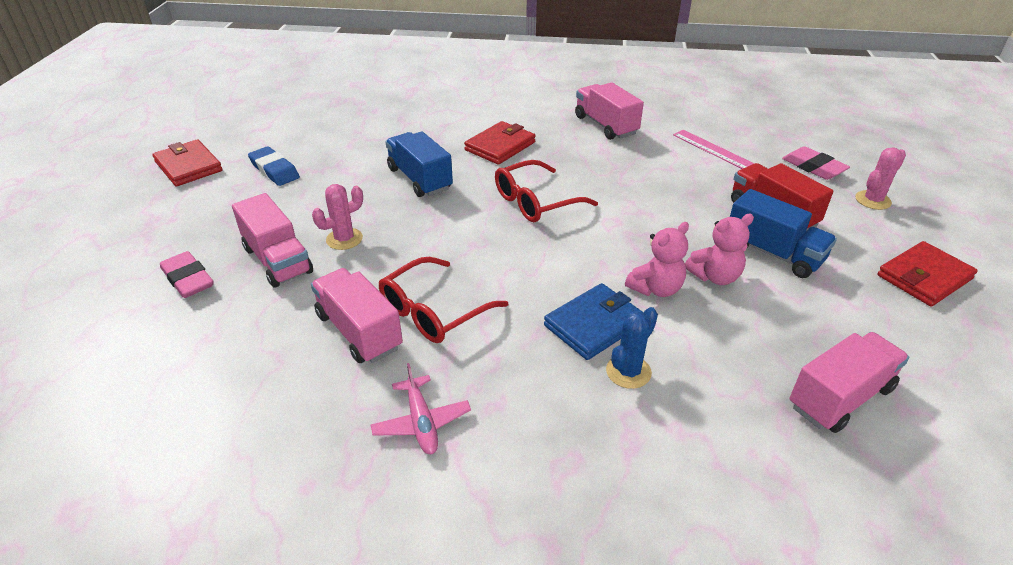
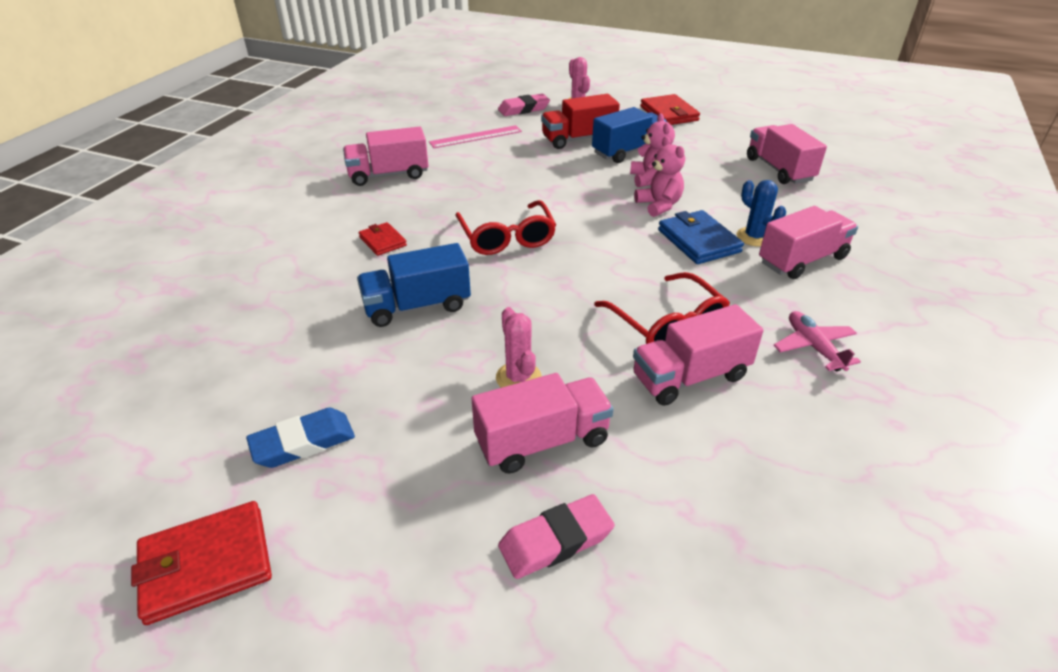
camera: 75 degrees left, 0 degrees up
pink plane [370,363,471,454] -> pink plane turned 105 degrees counterclockwise [774,311,861,371]
red wallet [464,121,536,165] -> red wallet [358,222,407,256], size x0.61
none -> pink truck [759,206,858,279]

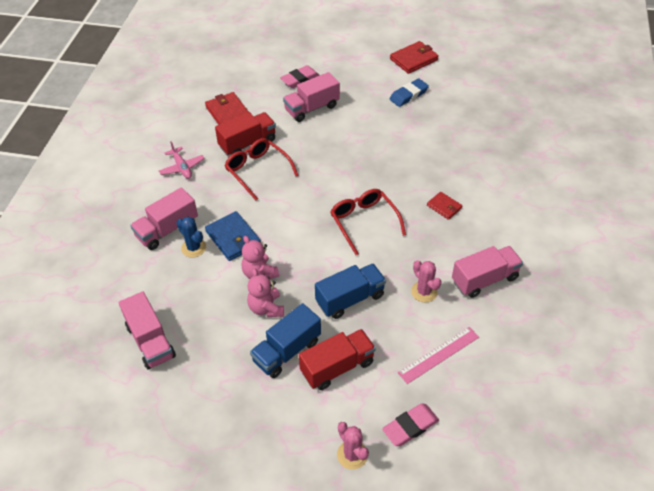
camera: 170 degrees right, 10 degrees up
blue truck [357,243,471,327] -> blue truck moved to [315,264,386,319]
pink cactus [496,307,542,388] -> pink cactus moved to [411,260,442,303]
pink truck [633,304,764,406] -> red truck [215,112,276,156]
red wallet [640,94,700,125] -> red wallet moved to [205,92,249,125]

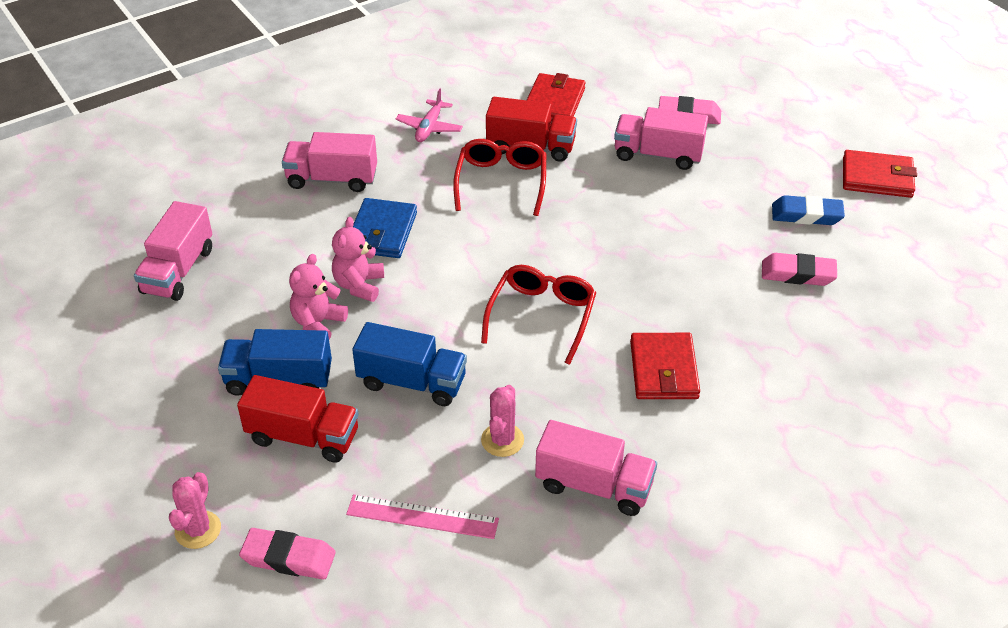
camera: 45 degrees right, 5 degrees down
blue cactus [177,217,206,258] -> none
red wallet [427,192,462,220] -> red wallet [630,333,700,399], size x1.65
none -> pink eraser [762,253,837,286]

